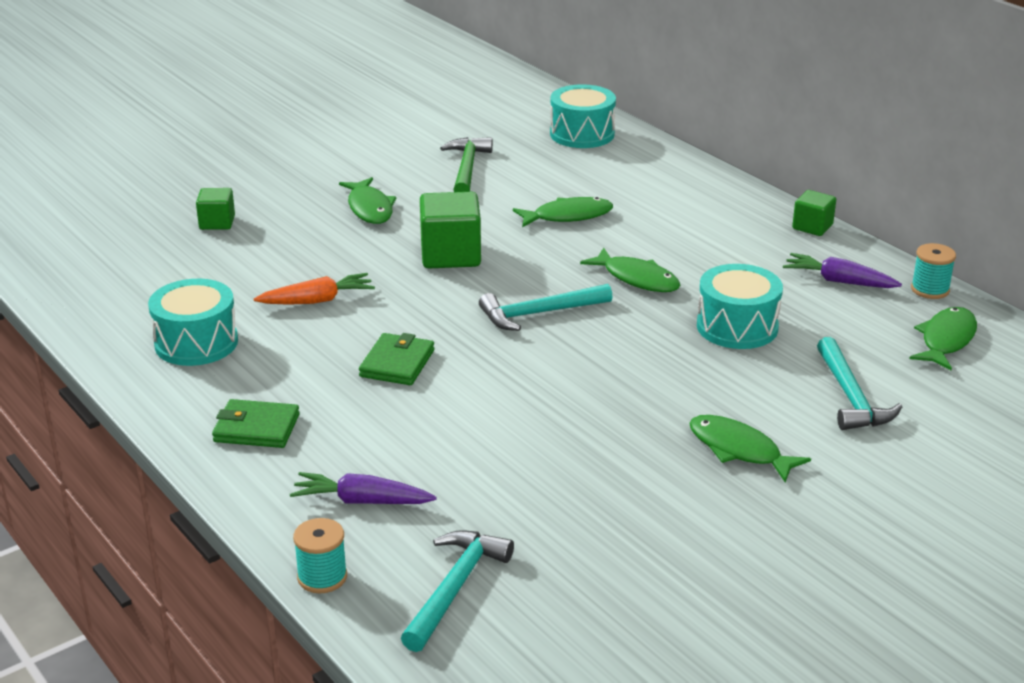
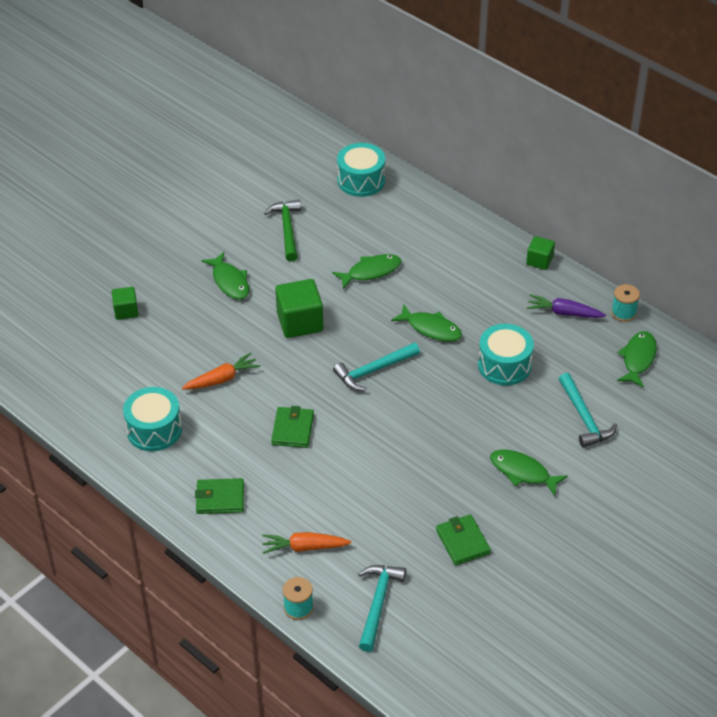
camera: 10 degrees left, 15 degrees up
purple carrot [290,472,437,504] -> orange carrot [262,532,351,554]
none -> green wallet [436,514,491,565]

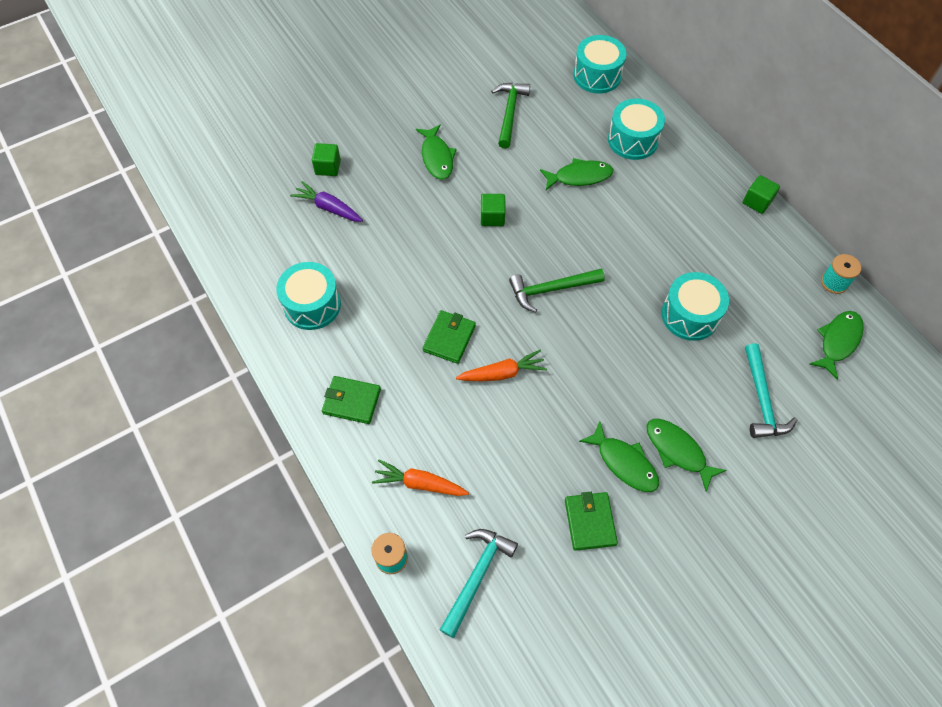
camera: 15 degrees right, 15 degrees up
orange carrot [182,353,260,389] -> orange carrot moved to [456,350,547,381]
green cube [275,279,323,338] -> green cube [481,194,505,226], size x0.58
turquoise hammer [333,343,420,391] -> green hammer [509,269,605,313]
green fish [391,305,462,342] -> green fish moved to [579,421,659,492]
purple carrot [527,294,606,318] -> purple carrot moved to [290,181,363,222]
none -> turquoise drum [608,98,665,160]

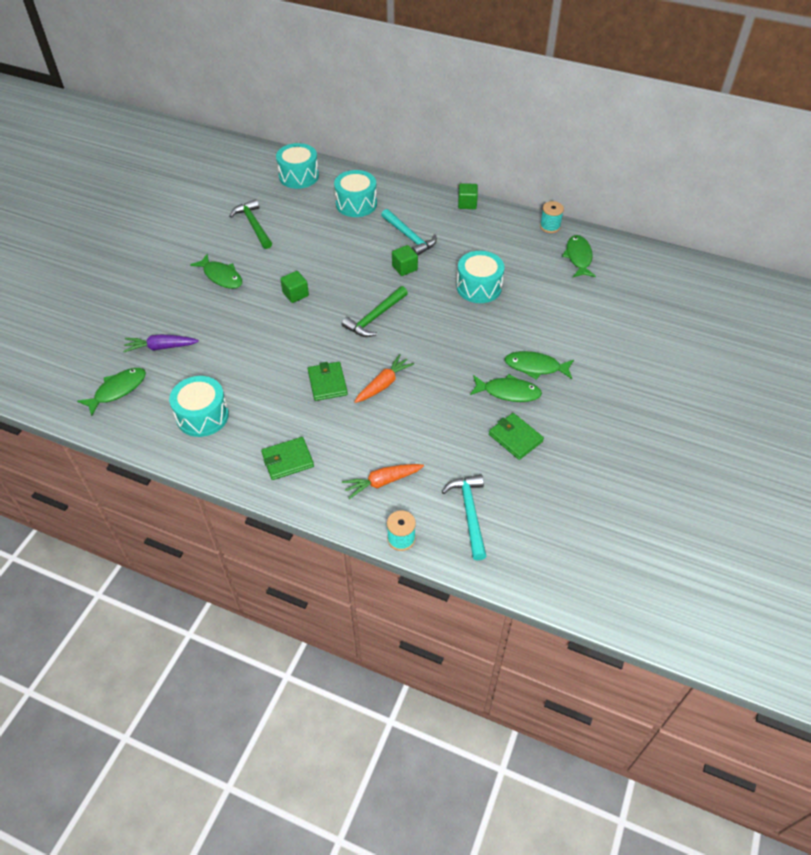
camera: 35 degrees left, 10 degrees down
green cube [312,143,341,176] -> green cube moved to [392,245,418,276]
green fish [540,158,613,190] -> green fish moved to [77,368,146,416]
turquoise hammer [745,343,797,438] -> turquoise hammer moved to [381,209,437,256]

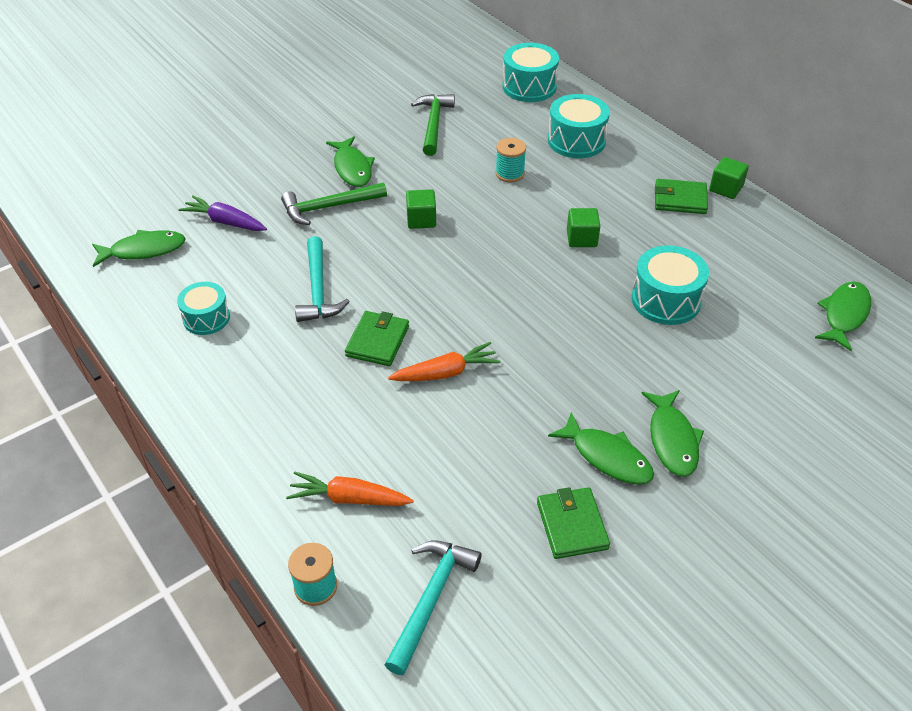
camera: 30 degrees right, 5 degrees down
turquoise drum [169,376,229,437] -> turquoise drum [177,282,230,335], size x0.66
green wallet [261,437,314,480] -> green wallet moved to [655,179,708,214]
green hammer [342,286,408,337] -> green hammer moved to [281,182,387,225]
turquoise hammer [381,209,437,256] -> turquoise hammer moved to [295,236,350,322]
green fish [505,351,574,380] -> green fish turned 135 degrees counterclockwise [641,390,704,477]
turquoise spool [540,201,564,233] -> turquoise spool moved to [495,138,526,182]

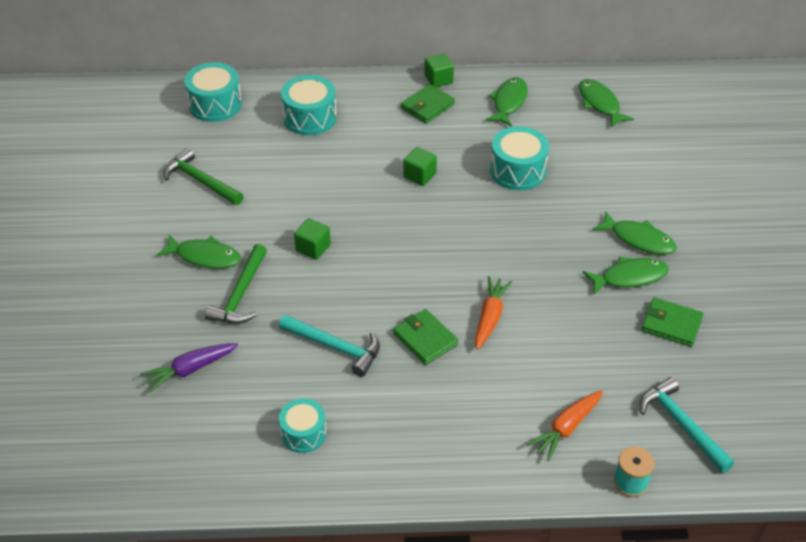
camera: 55 degrees left, 0 degrees up
green fish [92,230,186,267] -> green fish moved to [486,78,528,127]
turquoise spool [495,138,526,182] -> none

